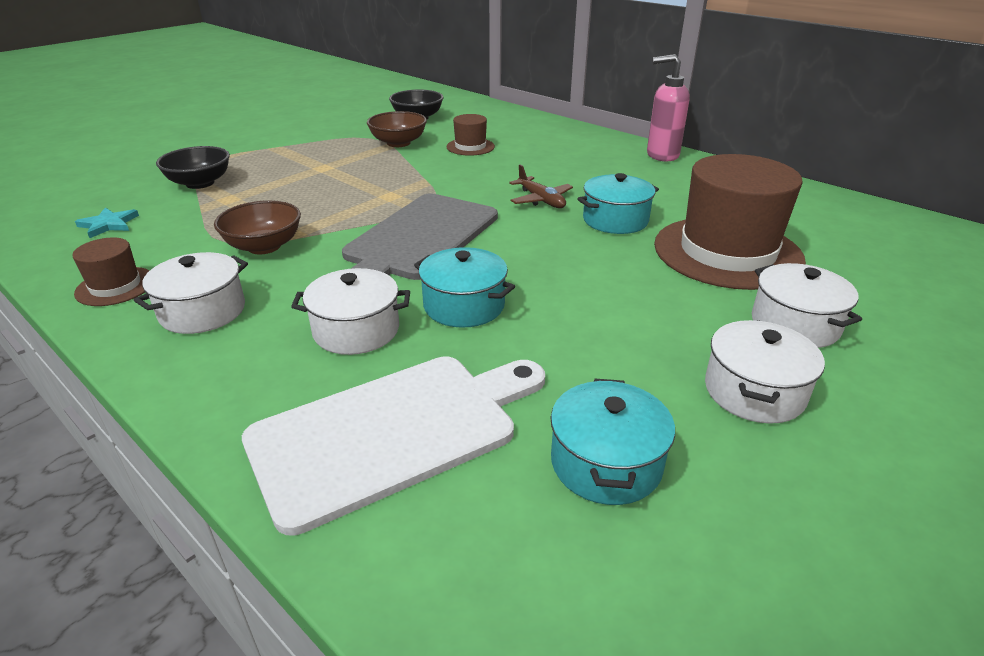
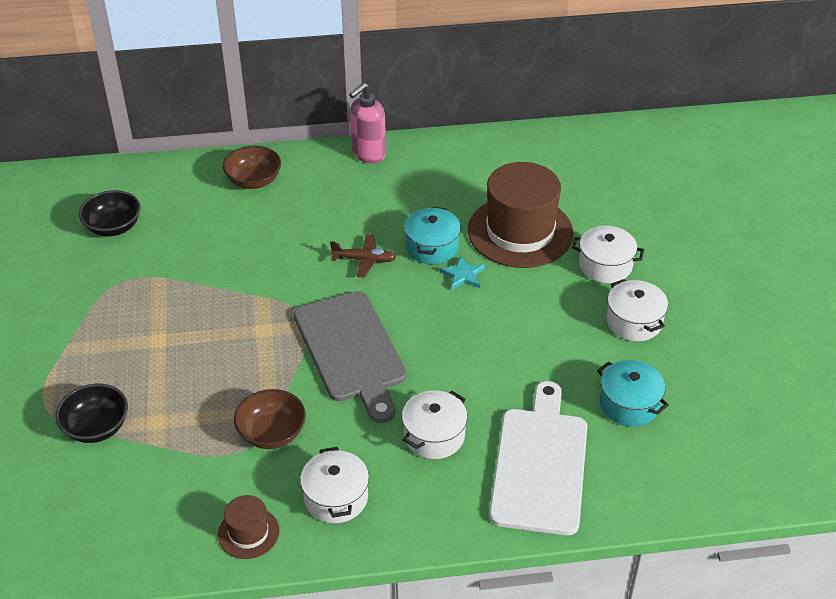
camera: 50 degrees left, 10 degrees up
turquoise star [75,208,139,238] -> turquoise star moved to [439,255,485,290]
brown bowl [367,111,427,147] -> brown bowl moved to [223,146,281,189]
turquoise pot [414,247,515,328] -> none
brown hat [446,114,495,156] -> none

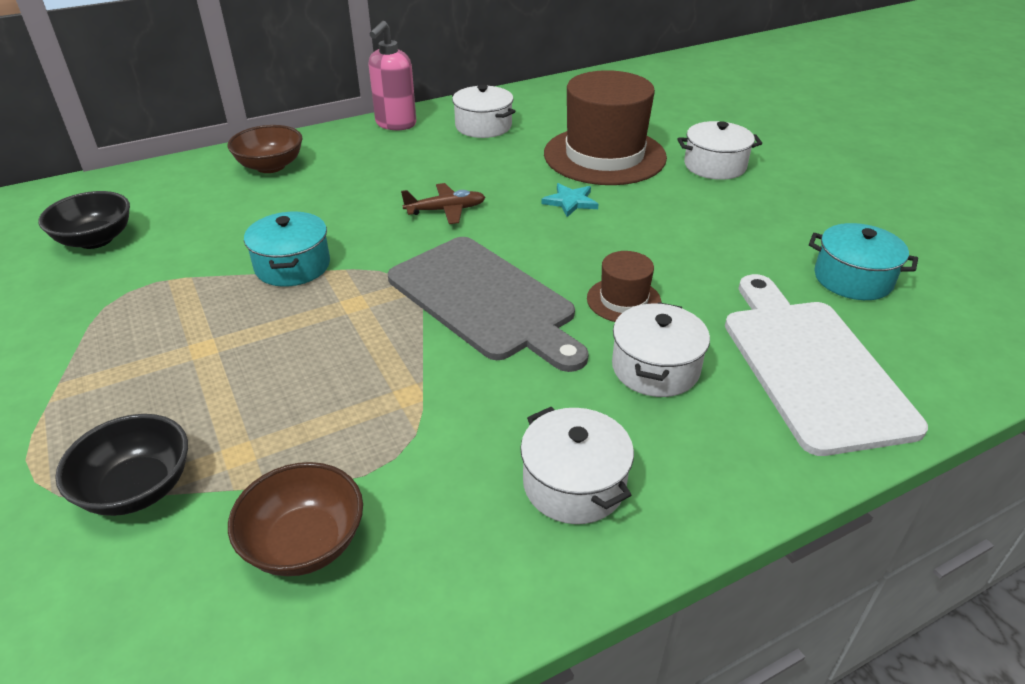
camera: 20 degrees left, 5 degrees down
brown hat [218,495,280,559] -> brown hat moved to [587,251,661,322]
brown bowl [234,389,306,449] -> brown bowl moved to [228,462,363,576]
turquoise pot [404,206,461,264] -> turquoise pot moved to [244,212,330,287]
white pot [606,279,668,341] -> white pot moved to [452,85,516,138]

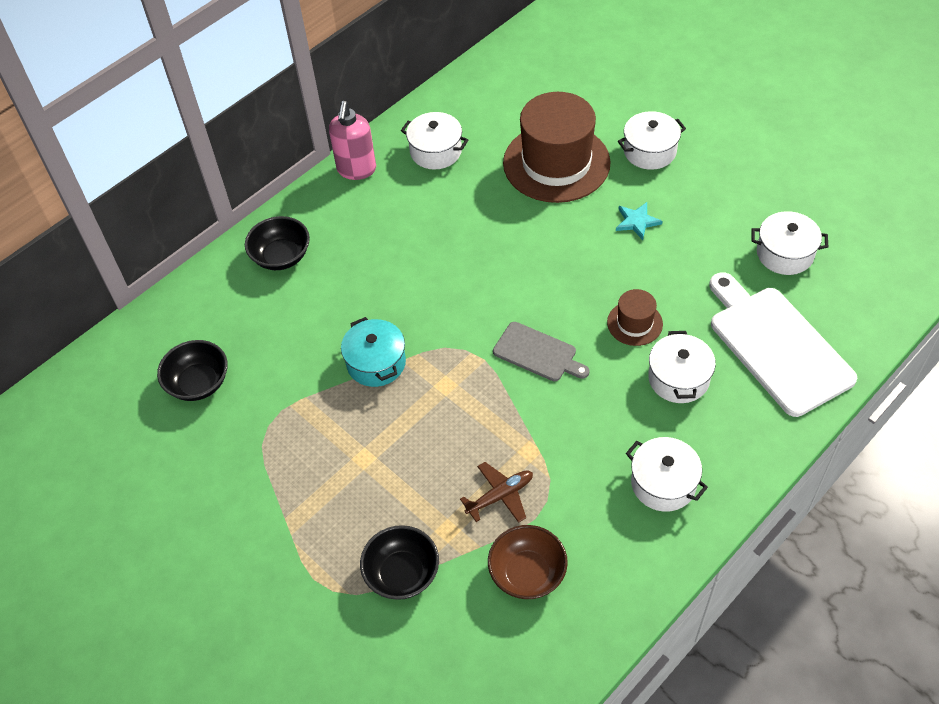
camera: 15 degrees left, 15 degrees up
brown bowl [228,125,303,173] -> black bowl [245,216,310,270]
grey cutting board [388,237,589,372] -> grey cutting board [493,322,590,381], size x0.55
brown plane [401,183,485,224] -> brown plane moved to [460,462,533,523]
turquoise star [541,183,598,217] -> turquoise star moved to [616,202,663,240]
turquoise pot [809,223,918,300] -> white pot [752,211,828,275]

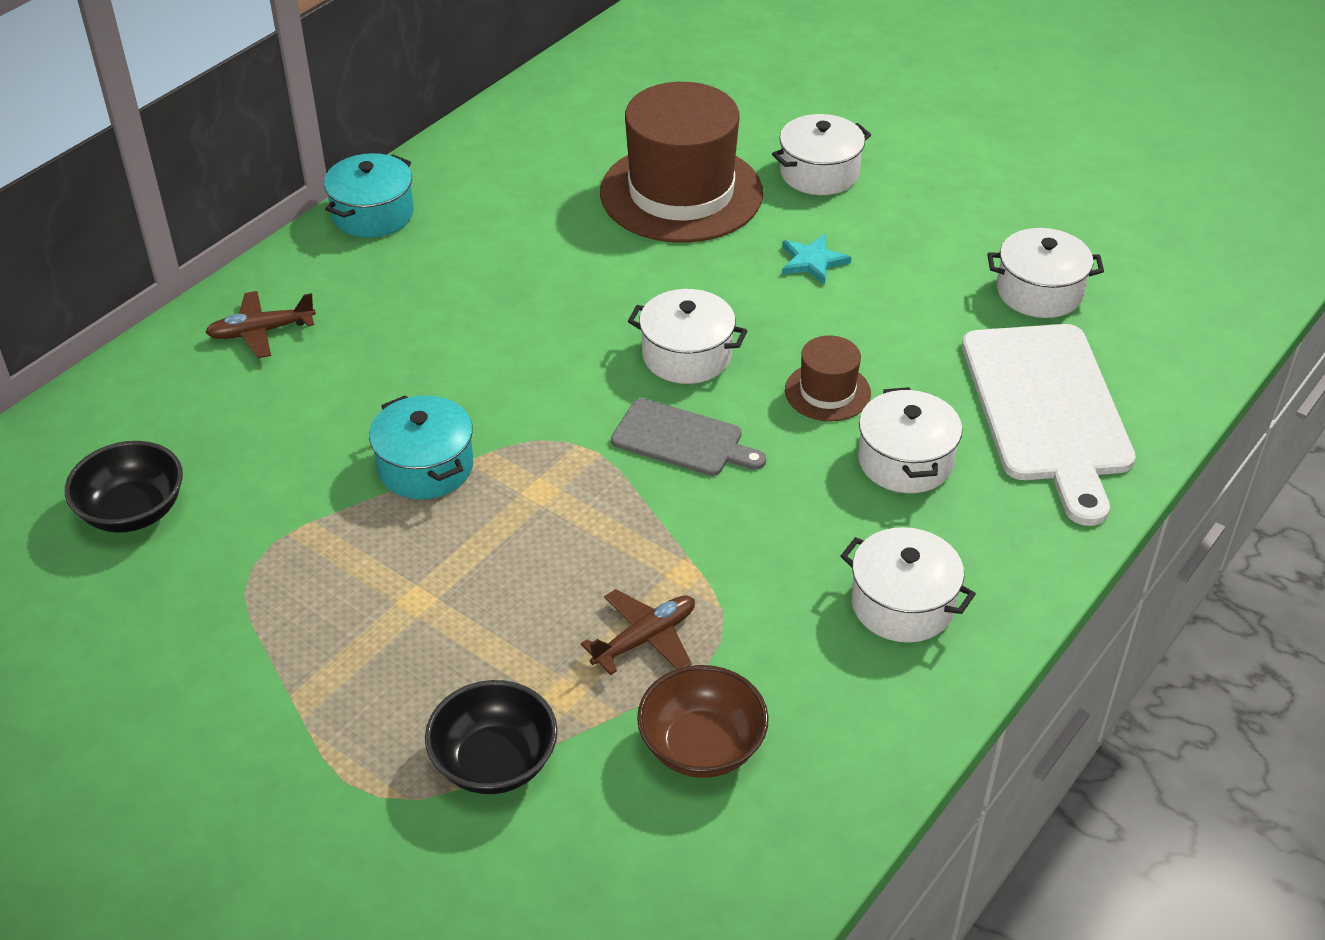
camera: 10 degrees left, 10 degrees down
black bowl [245,216,310,270] -> brown plane [205,291,316,358]
pink soap dispenser [329,101,376,180] -> turquoise pot [324,153,414,238]
white pot [401,112,468,170] -> white pot moved to [628,289,747,384]
white cutting board [709,272,857,417] -> white cutting board turned 150 degrees counterclockwise [962,324,1136,526]

